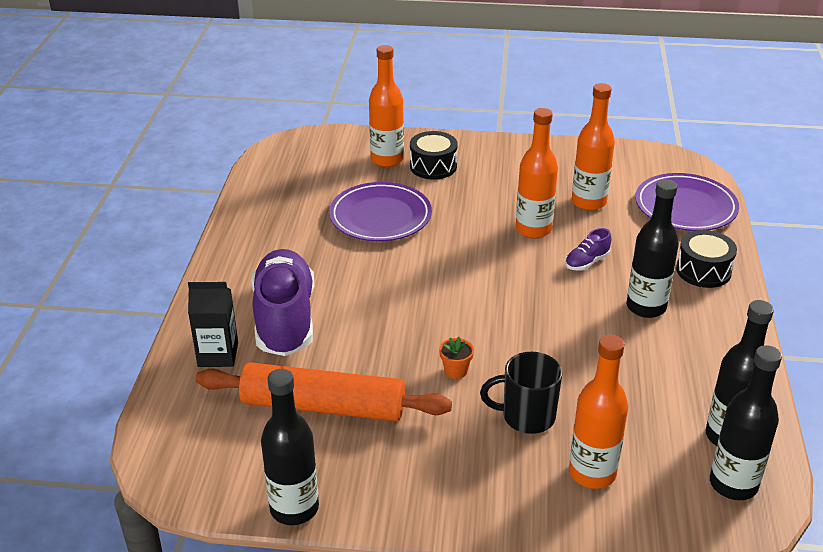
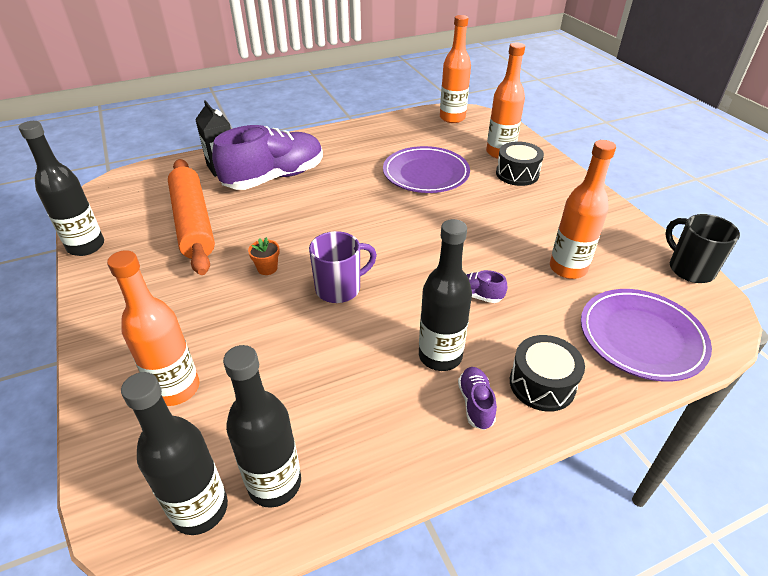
camera: 60 degrees right, 5 degrees up
black mug [480,352,562,434] -> black mug moved to [665,214,740,283]
orange bottle [516,108,558,238] -> orange bottle moved to [440,15,471,123]
none -> purple mug [309,231,377,303]
none -> purple shoe [458,367,497,430]

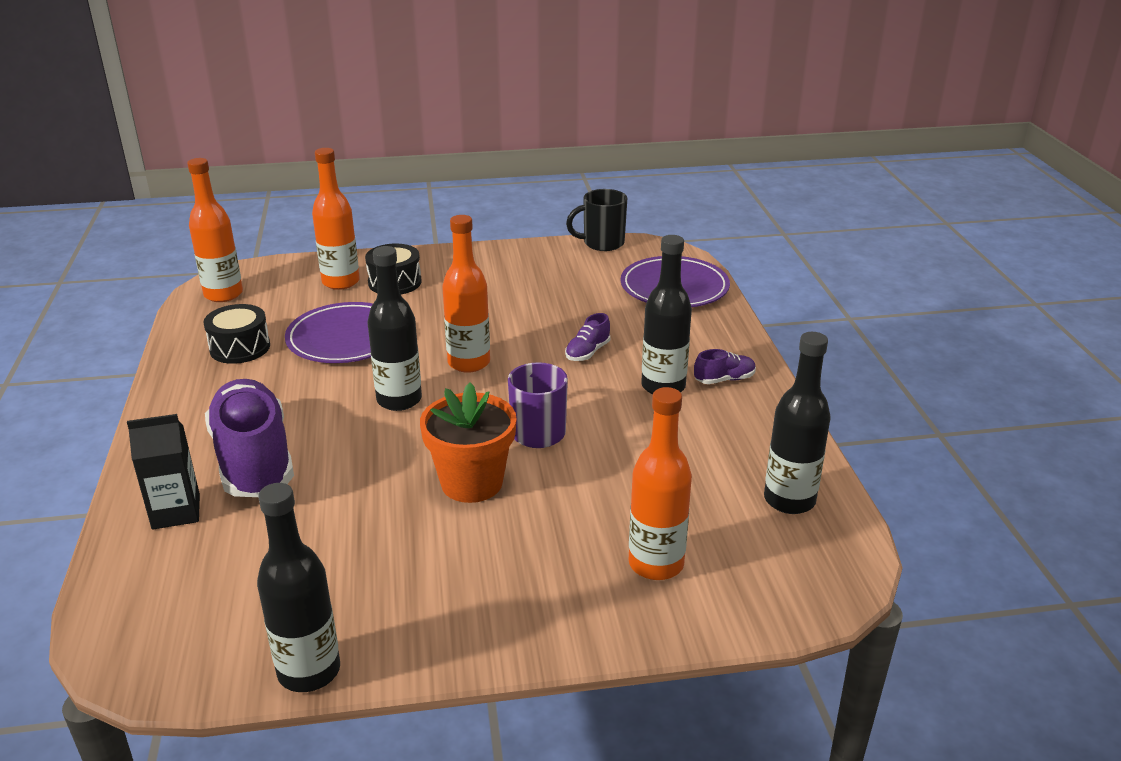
camera: 75 degrees left, 10 degrees down
black bottle [121,372,228,535] -> black bottle moved to [367,246,422,411]
orange rolling pin [168,159,215,275] -> none
orange flower pot [248,237,280,275] -> orange flower pot [420,383,517,503], size x2.29
purple shoe [458,367,497,430] -> purple shoe turned 150 degrees clockwise [694,349,756,384]
black drum [510,335,585,412] -> black drum moved to [203,304,270,364]
orange bottle [550,140,616,279] -> orange bottle moved to [442,215,490,373]

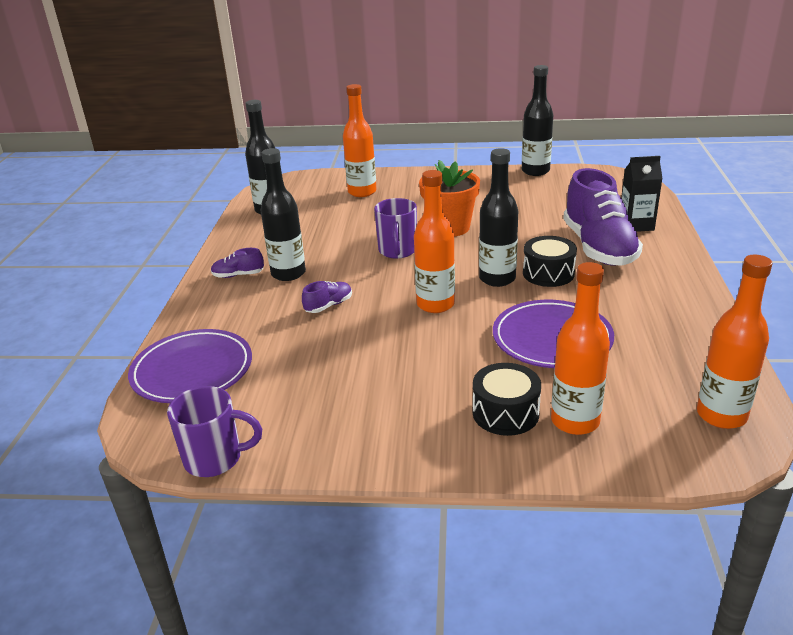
camera: 165 degrees left, 0 degrees up
black drum [203,304,270,364] -> black drum moved to [523,236,577,287]
black mug [566,189,627,251] -> purple mug [167,386,262,477]

